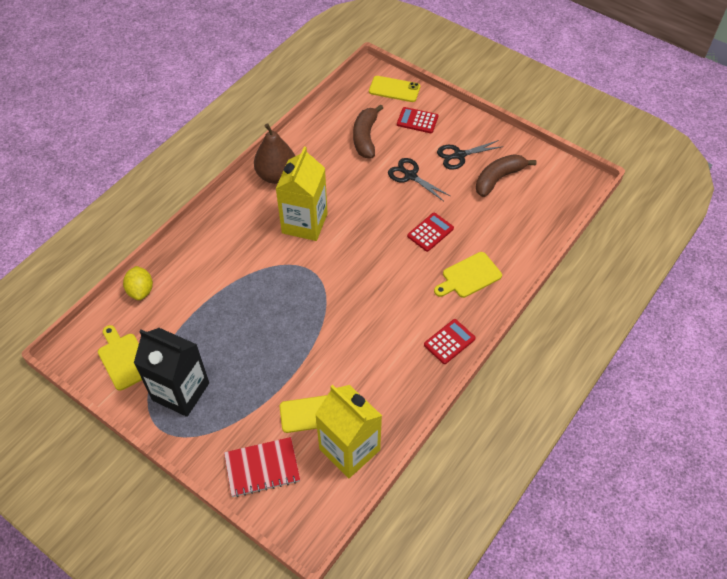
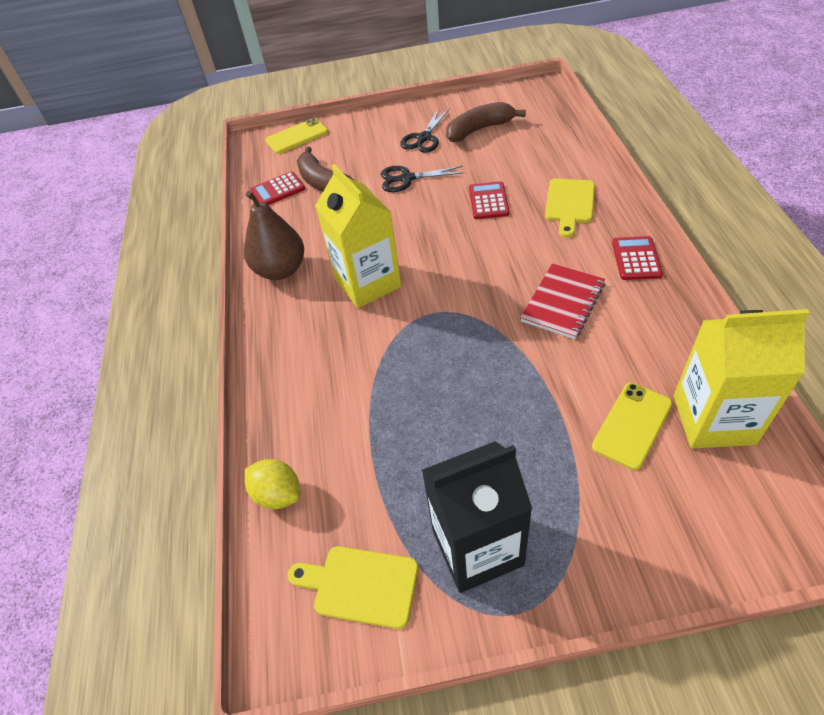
camera: 40 degrees left, 5 degrees down
red notebook [224,437,300,497] -> red notebook moved to [520,263,605,339]
red calculator [397,107,438,133] -> red calculator moved to [250,171,305,205]
brown banana [476,154,537,197] -> brown banana turned 60 degrees clockwise [446,102,526,142]

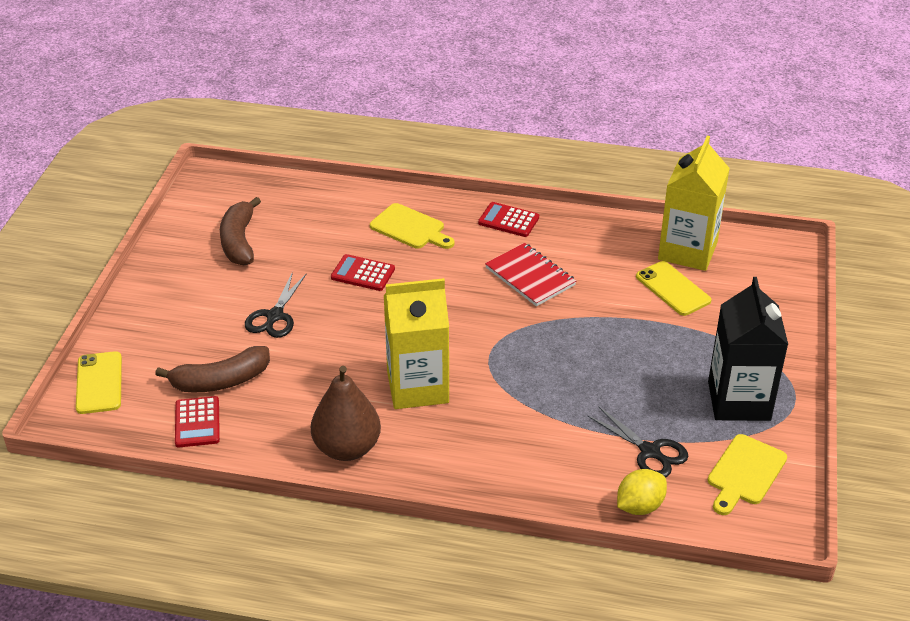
camera: 75 degrees left, 10 degrees down
black scissors [400,108,449,153] -> black scissors moved to [588,407,689,478]

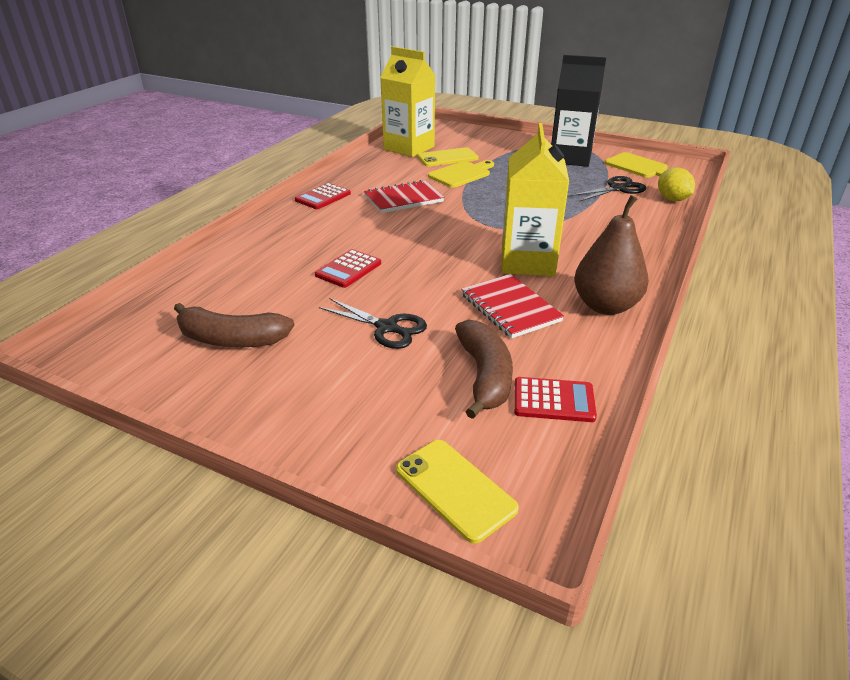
camera: 75 degrees left, 5 degrees down
yellow phone [76,351,122,414] -> yellow phone turned 45 degrees clockwise [396,440,519,544]
yellow cutting board [370,203,454,249] -> yellow cutting board moved to [428,160,494,188]
none -> red notebook [461,274,564,338]

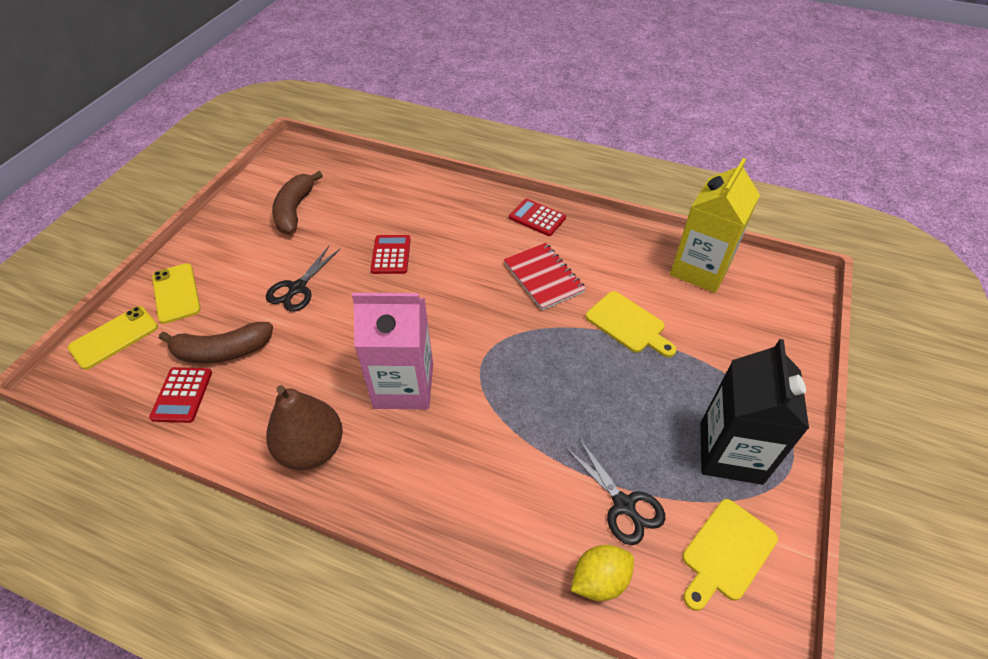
camera: 85 degrees right, 15 degrees up
red calculator [315,249,381,288] -> red calculator turned 60 degrees clockwise [371,235,411,274]
yellow phone [417,147,479,166] -> yellow phone moved to [152,263,200,324]
red notebook [461,274,564,338] -> none
yellow carton [502,123,569,276] -> pink carton [352,293,433,409]

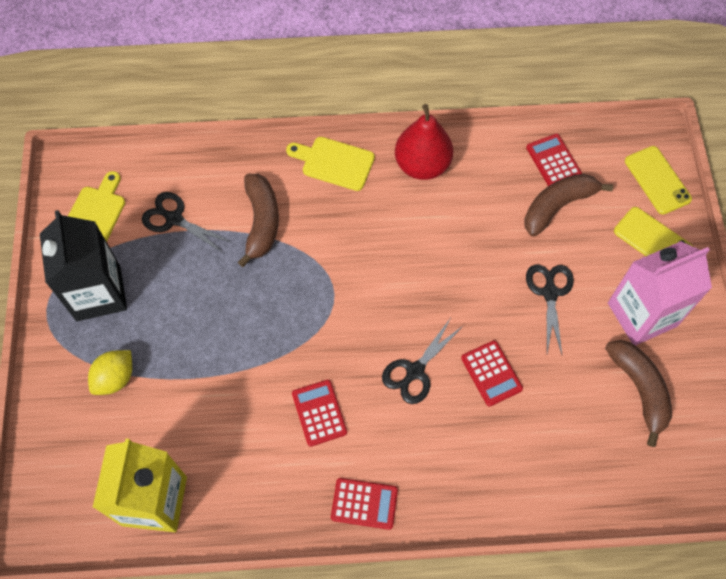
camera: 155 degrees right, 15 degrees up
yellow phone [68,306,158,370] -> yellow phone turned 45 degrees counterclockwise [625,146,692,215]
brown pear [266,385,343,470] -> red pear [395,104,453,180]
pink carton [352,293,433,409] -> pink carton moved to [608,241,712,346]
red notebook [504,243,586,310] -> red calculator [292,380,347,447]
yellow lemon [571,545,634,601] -> yellow lemon moved to [88,350,132,395]
yellow cutting board [586,291,677,357] -> yellow cutting board moved to [286,137,375,191]
none -> brown banana [238,174,279,267]
none -> black scissors [382,318,464,404]

